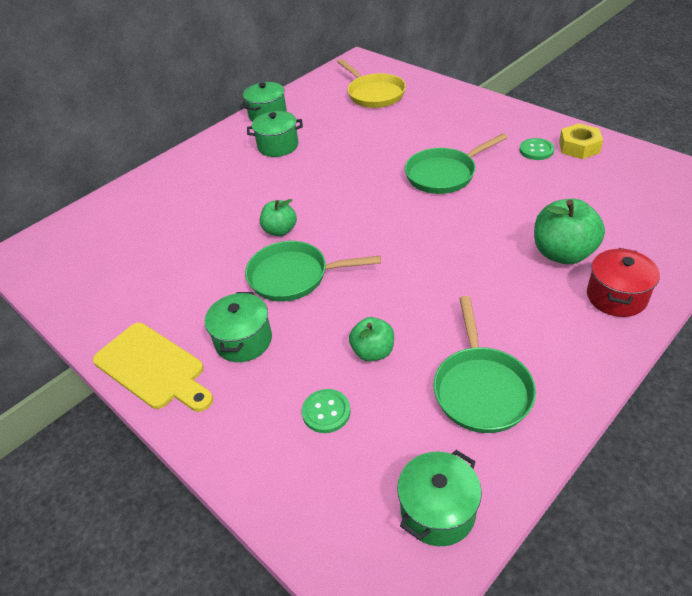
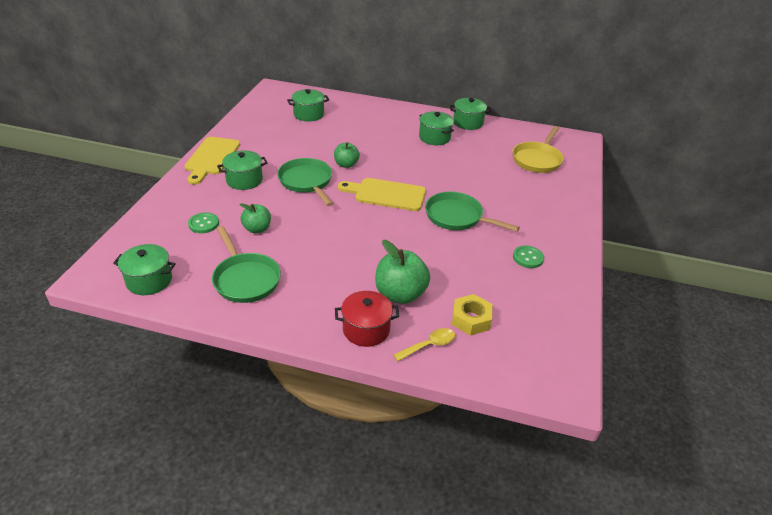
camera: 55 degrees right, 5 degrees down
green pan [433,296,536,433] -> green pan turned 90 degrees counterclockwise [212,226,281,303]
yellow nut [559,123,603,159] -> yellow nut moved to [452,294,492,336]
none -> green pot [287,89,329,121]
none -> yellow cutting board [338,178,426,211]
none -> yellow spoon [393,328,455,361]

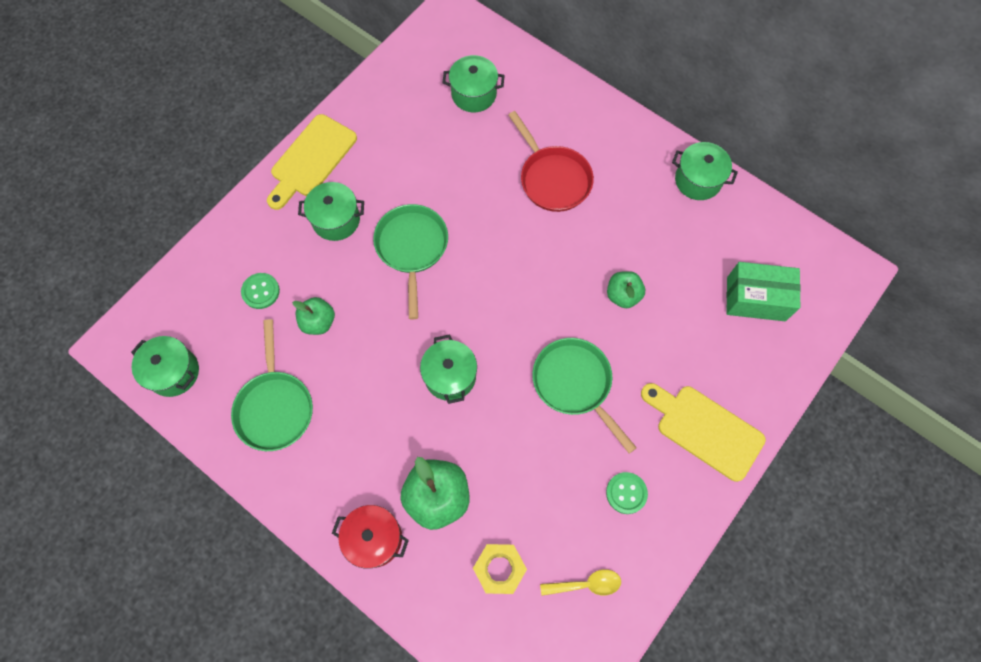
camera: 25 degrees right, 30 degrees up
green apple [334,142,360,168] -> green apple moved to [607,271,645,308]
yellow cutting board [338,178,426,211] -> yellow cutting board moved to [641,383,766,482]
yellow spoon [393,328,455,361] -> yellow spoon moved to [540,569,621,596]
green pot [419,111,454,145] -> green pot moved to [420,334,477,404]
yellow pan [512,126,564,173] -> green box [726,262,801,321]
none -> red pan [508,111,594,212]

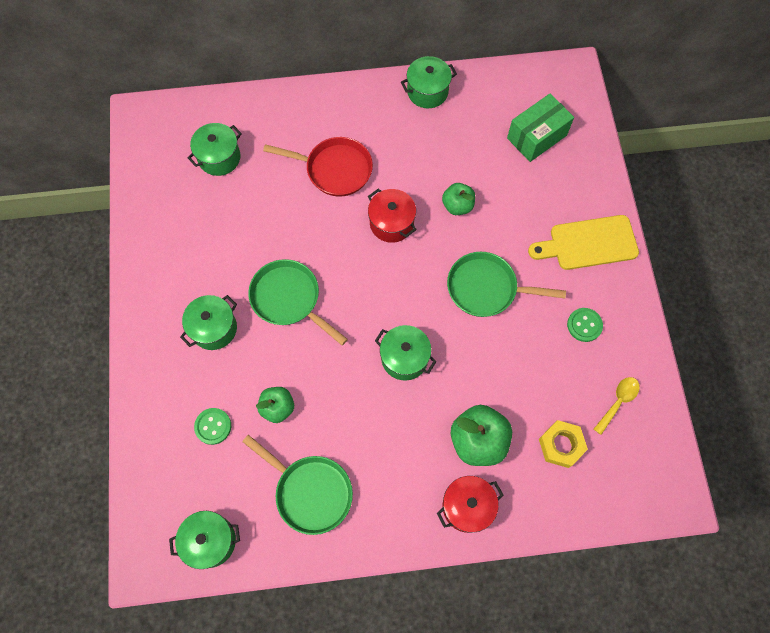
camera: 45 degrees left, 0 degrees up
yellow cutting board [267,114,357,210] -> none
none -> red pot [368,189,417,243]

